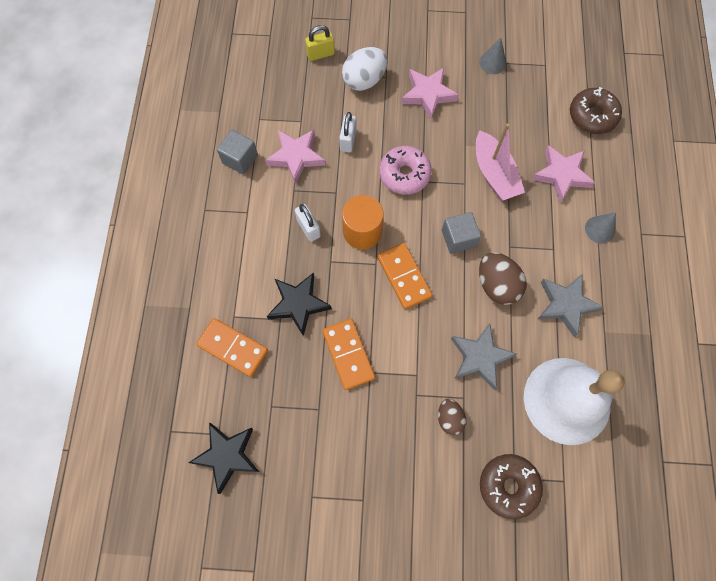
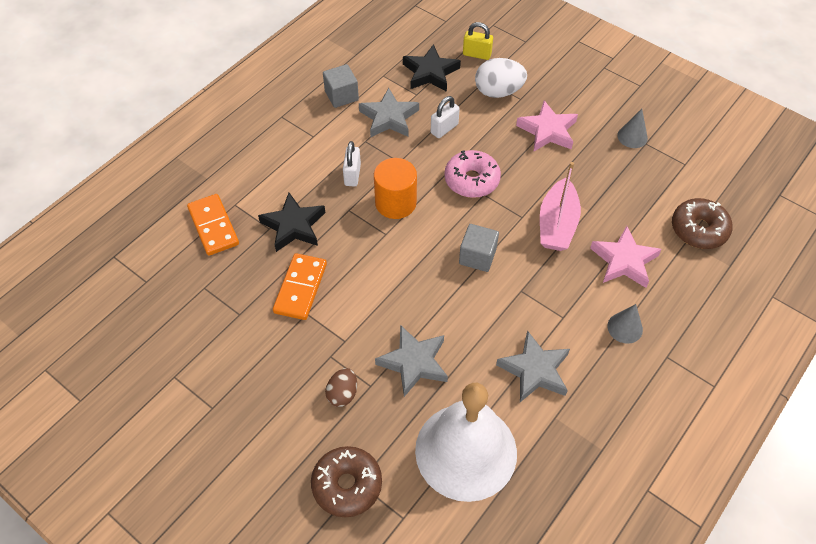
camera: 35 degrees right, 15 degrees down
black star [188,423,259,494] -> black star moved to [403,44,461,92]
pink star [265,130,325,184] -> grey star [359,88,419,137]
orange domino [377,243,432,309] -> none
brown egg [479,252,527,305] -> none

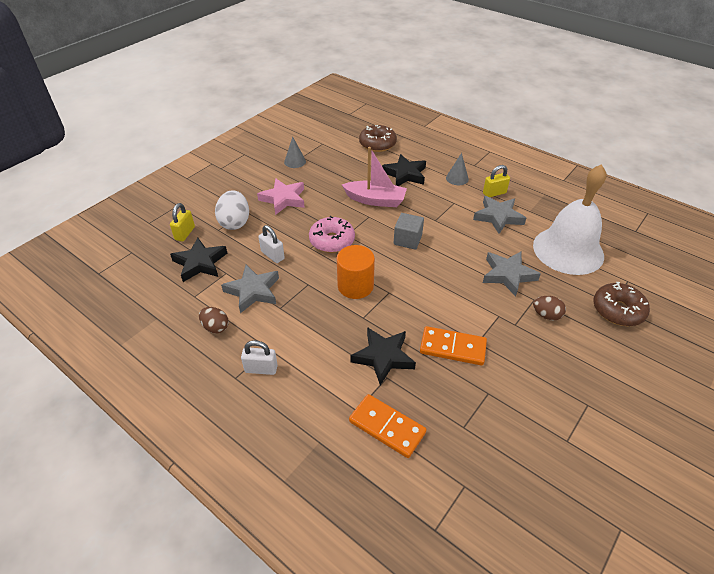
camera: 90 degrees left, 10 degrees down
orange domino [187,194,239,256] -> orange domino turned 60 degrees clockwise [349,394,427,458]
grey cube [323,64,359,108] -> brown egg [199,307,229,333]
white padlock [343,141,361,187] -> white padlock moved to [241,340,278,375]
pink star [590,226,662,288] -> black star [382,154,426,186]
none -> yellow padlock [483,165,510,197]

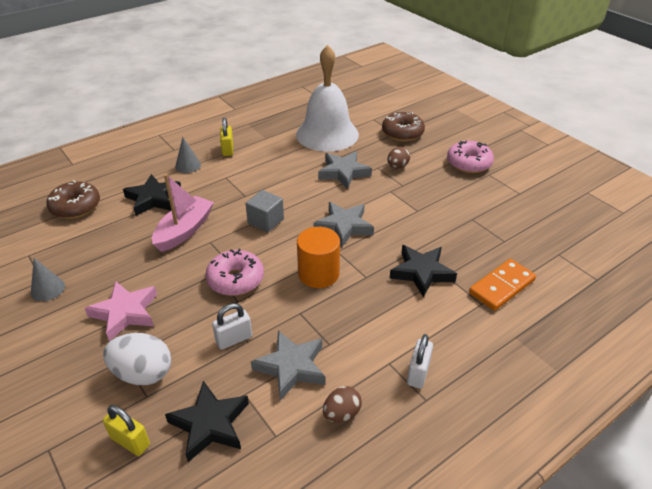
camera: 75 degrees left, 5 degrees down
orange domino [420,326,487,366] -> none
grey star [473,196,526,234] -> grey star moved to [314,202,374,247]
none -> pink donut [447,141,494,173]

